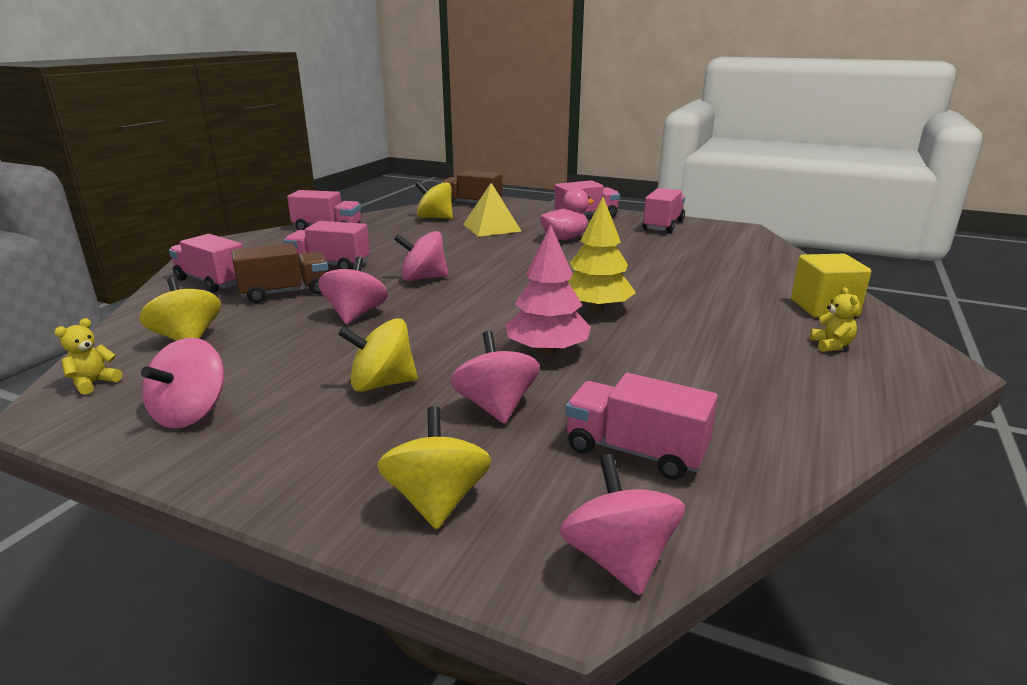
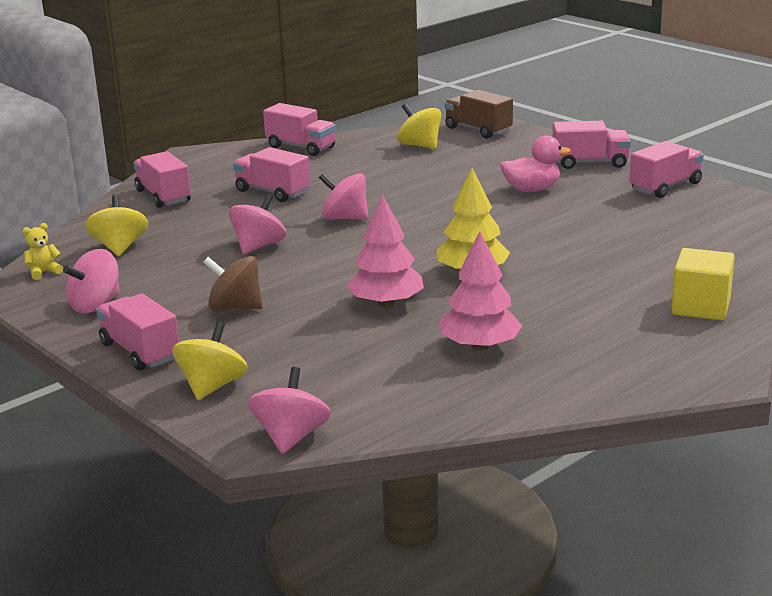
camera: 25 degrees right, 0 degrees up
brown truck [232,243,328,303] -> none
yellow spinning top [338,318,418,392] -> brown spinning top [203,256,263,310]
pink spinning top [450,331,540,424] -> none
yellow pyramid [463,183,522,237] -> none
pink truck [565,373,718,480] -> pink truck moved to [96,293,179,371]
yellow teddy bear [810,287,860,352] -> none
none -> pink tree [440,232,523,351]

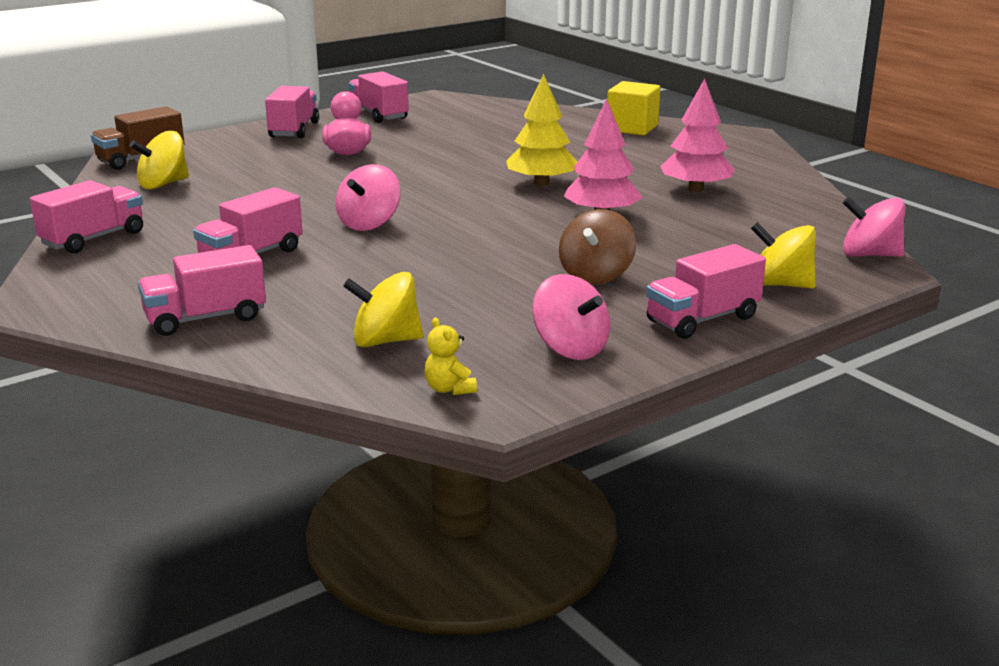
camera: 85 degrees left, 0 degrees up
pink spinning top [228,194,286,254] -> none

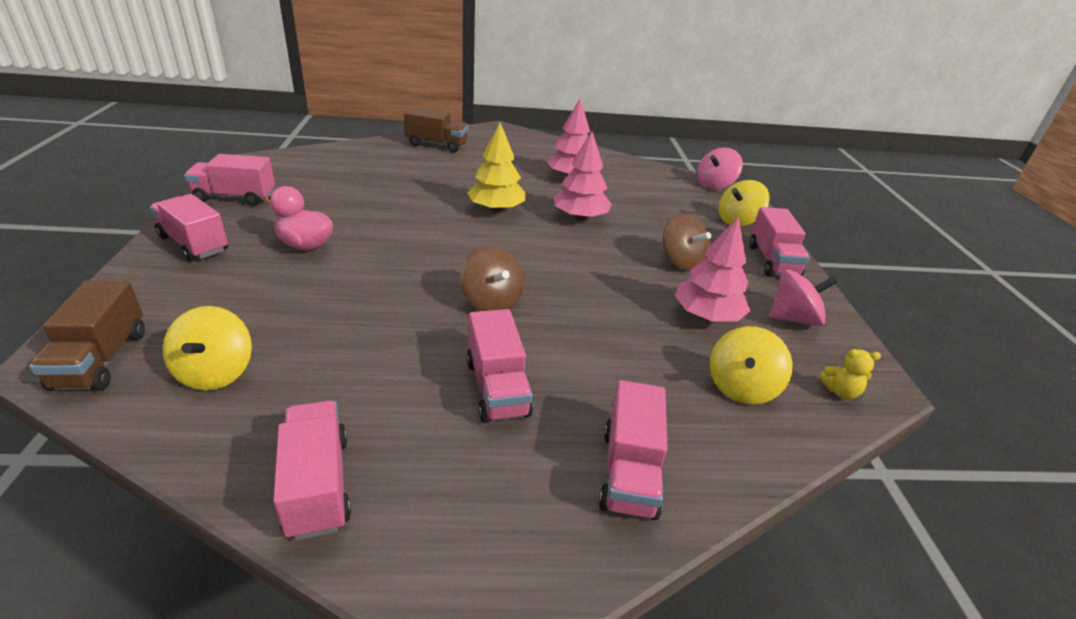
camera: 60 degrees left, 10 degrees up
pink spinning top [336,164,400,231] -> brown spinning top [460,246,524,311]
yellow cube [607,81,660,136] -> brown truck [404,107,468,152]
none -> pink tree [674,217,750,321]

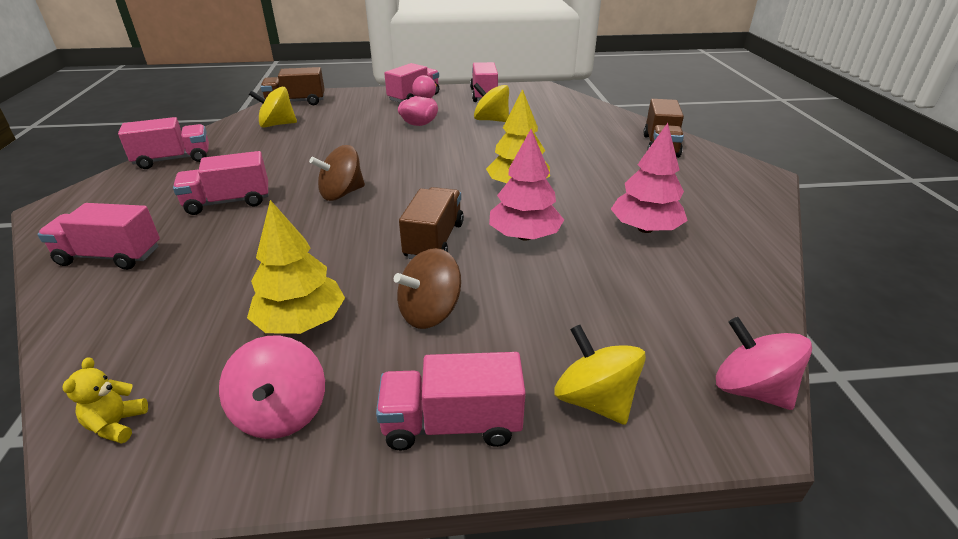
camera: 90 degrees right, 0 degrees up
pink tree [674,217,750,321] -> yellow tree [247,200,345,334]
yellow spinning top [710,326,793,405] -> yellow spinning top moved to [473,83,509,122]
none -> brown truck [399,187,464,259]

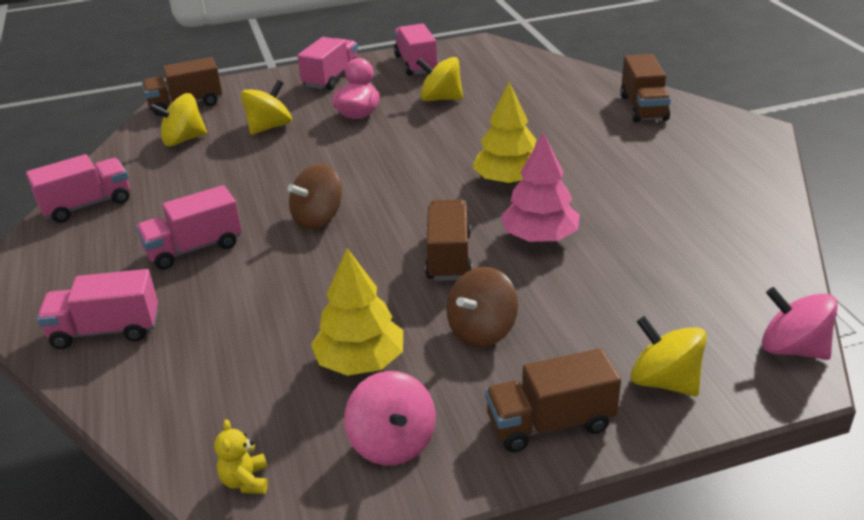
camera: 10 degrees left, 0 degrees up
pink truck [376,352,526,450] -> brown truck [485,349,621,452]
pink tree [611,123,688,233] -> none
none -> yellow spinning top [241,80,292,135]

